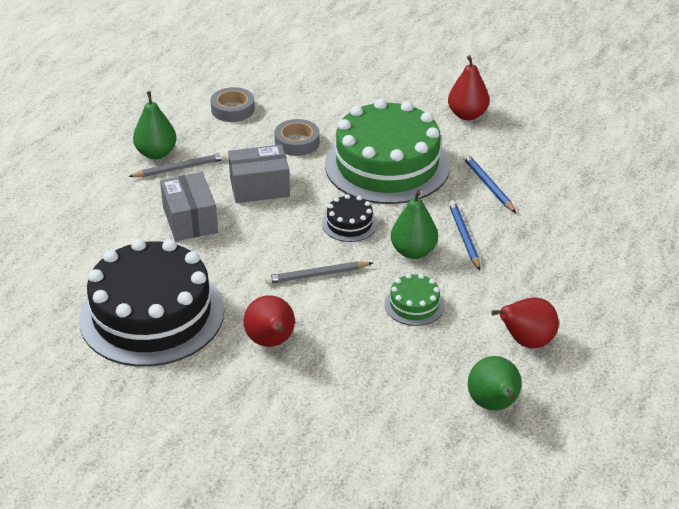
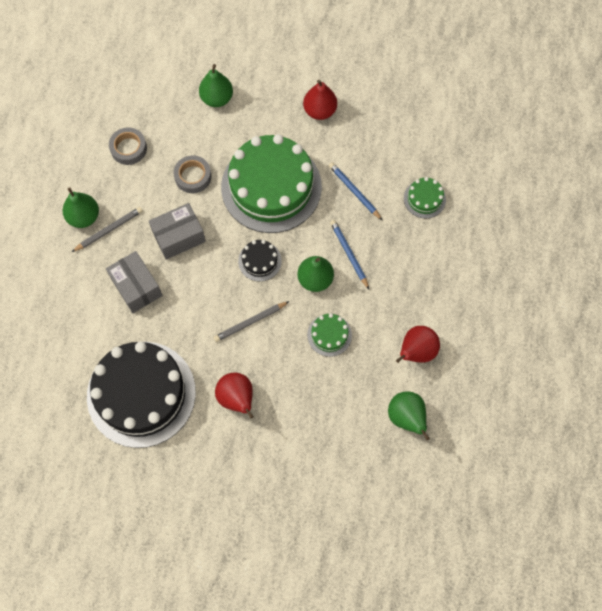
camera: 15 degrees left, 30 degrees up
none -> green pear [199,64,233,107]
none -> green cake [404,177,446,218]

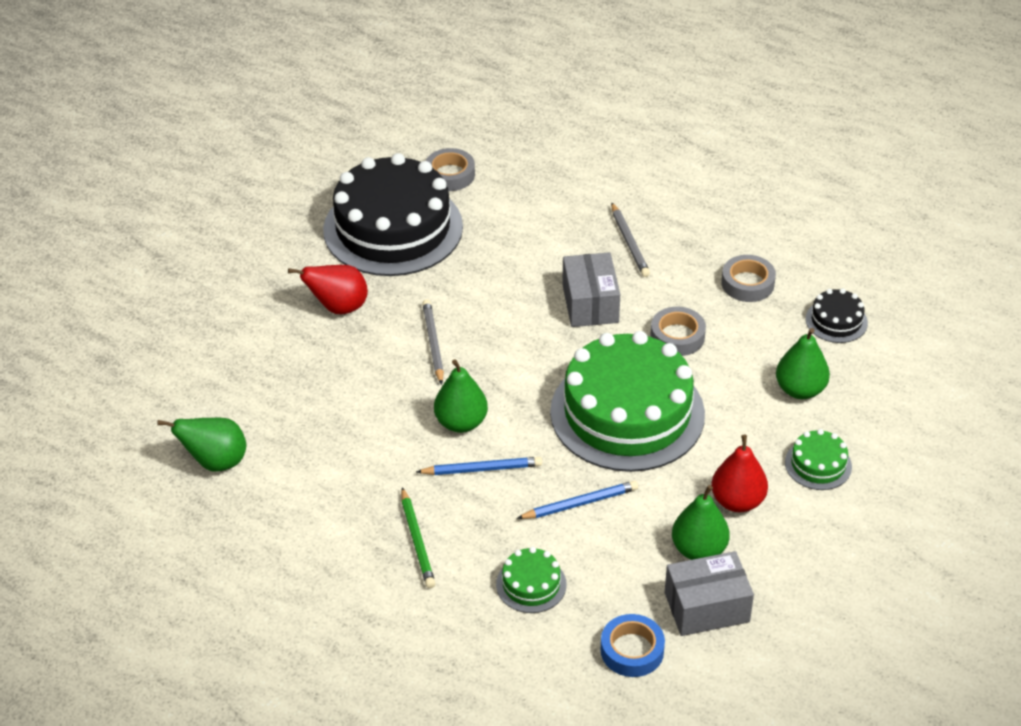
camera: 110 degrees right, 25 degrees down
green pear [63,188,99,228] -> green pear moved to [672,485,730,560]
grey box [106,251,162,313] -> grey box moved to [665,551,754,636]
black cake [238,240,282,281] -> black cake moved to [806,288,868,343]
green cake [307,313,352,357] -> green cake moved to [785,429,852,490]
red pear [396,326,440,363] -> none
none -> green pencil [401,487,436,588]
none -> grey tape [426,148,475,191]
none -> blue tape [601,614,665,677]

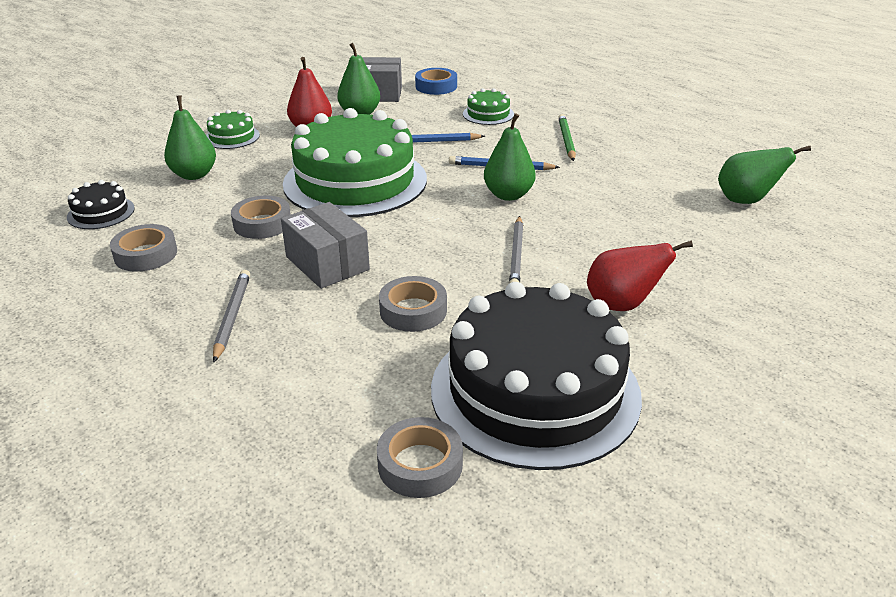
camera: 165 degrees left, 10 degrees down
grey box [562,252,620,327] -> grey box turned 45 degrees counterclockwise [281,202,370,289]
none -> grey tape [379,276,447,332]

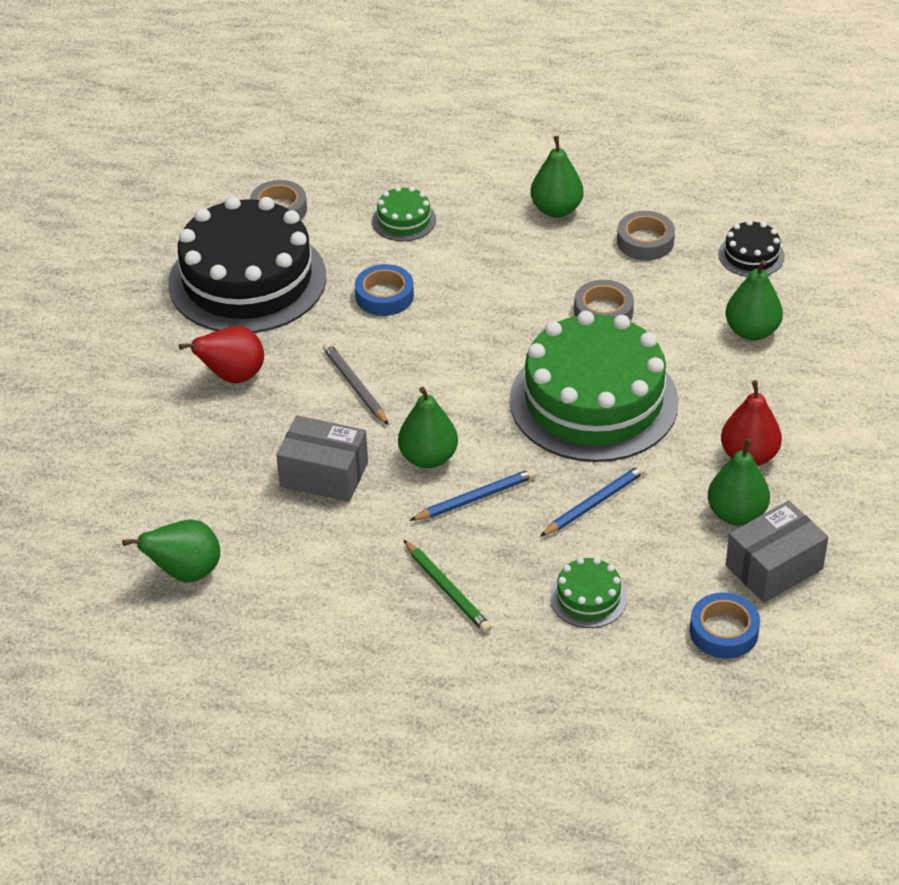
camera: 145 degrees right, 10 degrees up
green cake [206,110,260,149] -> green cake moved to [372,186,436,241]
grey pencil [213,270,250,362] -> none
grey box [281,202,370,289] -> grey box moved to [276,415,368,502]
grey tape [379,276,447,332] -> blue tape [355,264,414,316]
none -> green pear [530,136,584,218]

